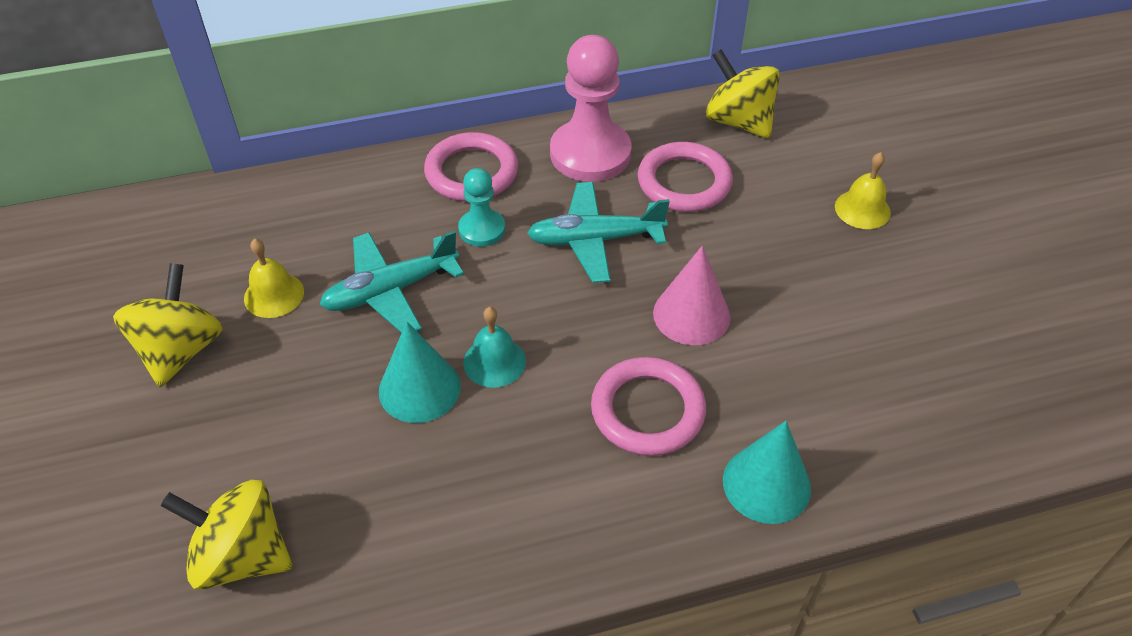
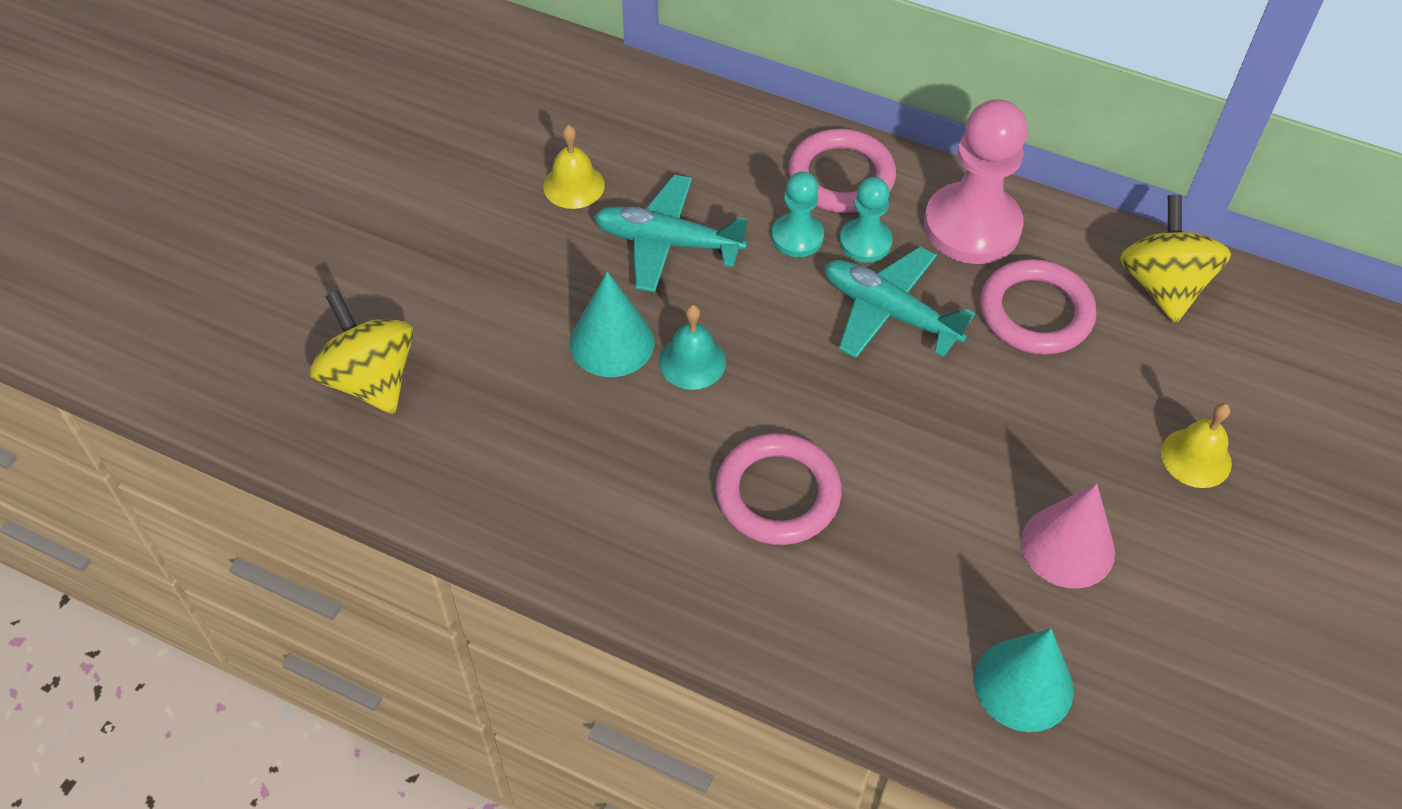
camera: 40 degrees right, 5 degrees up
yellow spinning top [113,263,222,387] -> none
pink cone [653,246,730,345] -> pink cone moved to [1021,483,1115,588]
turquoise cone [723,421,811,524] -> turquoise cone moved to [974,628,1074,732]
none -> turquoise pawn [839,177,893,263]

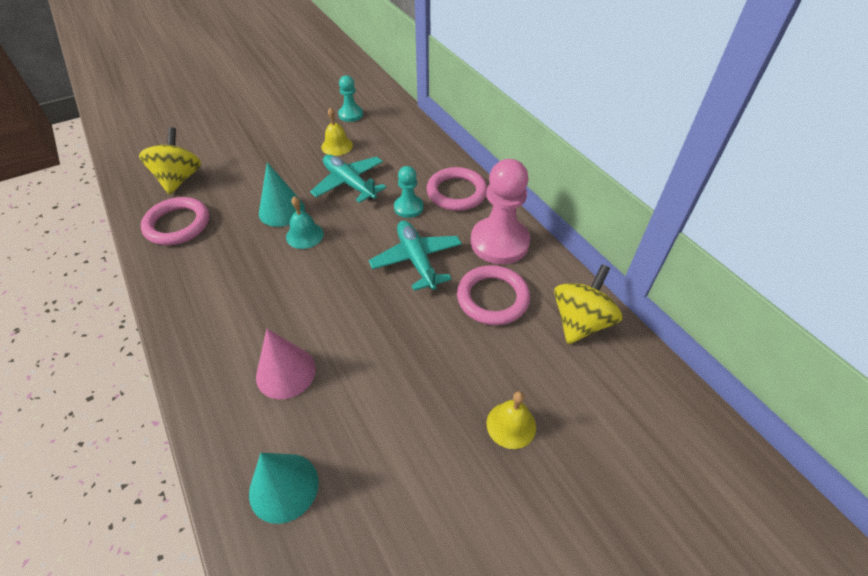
camera: 35 degrees right, 5 degrees down
pink ring [715,433,842,545] -> pink ring moved to [141,197,209,245]
turquoise pawn [839,177,893,263] -> turquoise pawn moved to [338,75,363,122]
pink cone [1021,483,1115,588] -> pink cone moved to [256,329,316,399]

